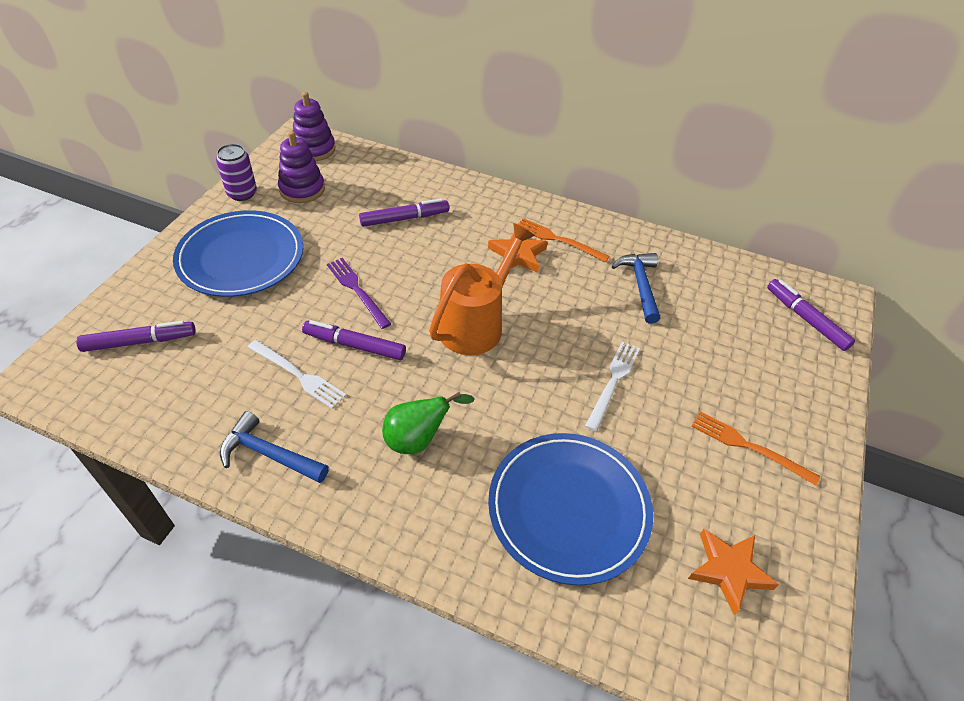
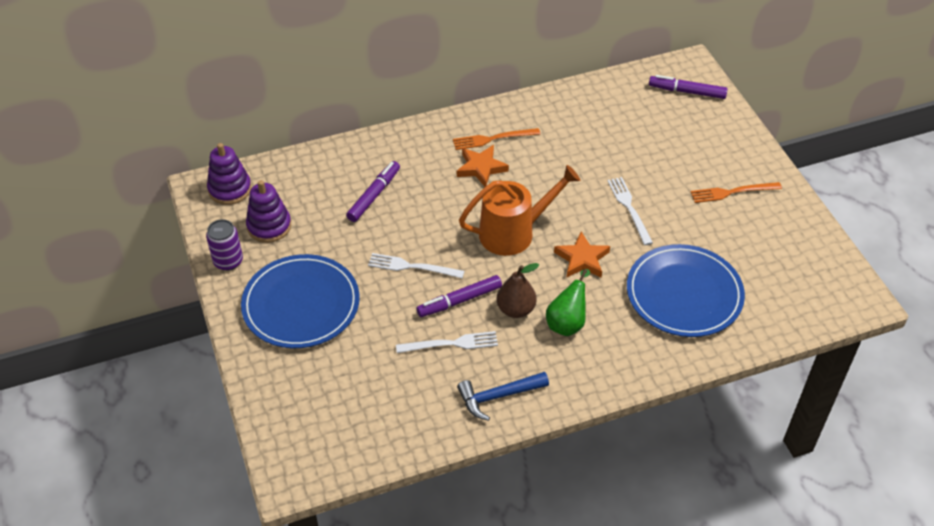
camera: 40 degrees left, 0 degrees up
purple marker [76,321,196,352] -> none
purple fork [327,258,391,329] -> white fork [368,253,464,278]
orange watering can [429,223,535,355] -> orange watering can turned 75 degrees clockwise [459,165,580,256]
blue hammer [612,253,660,324] -> none
orange star [688,529,779,615] -> orange star moved to [554,232,610,277]
none -> brown pear [497,263,539,318]

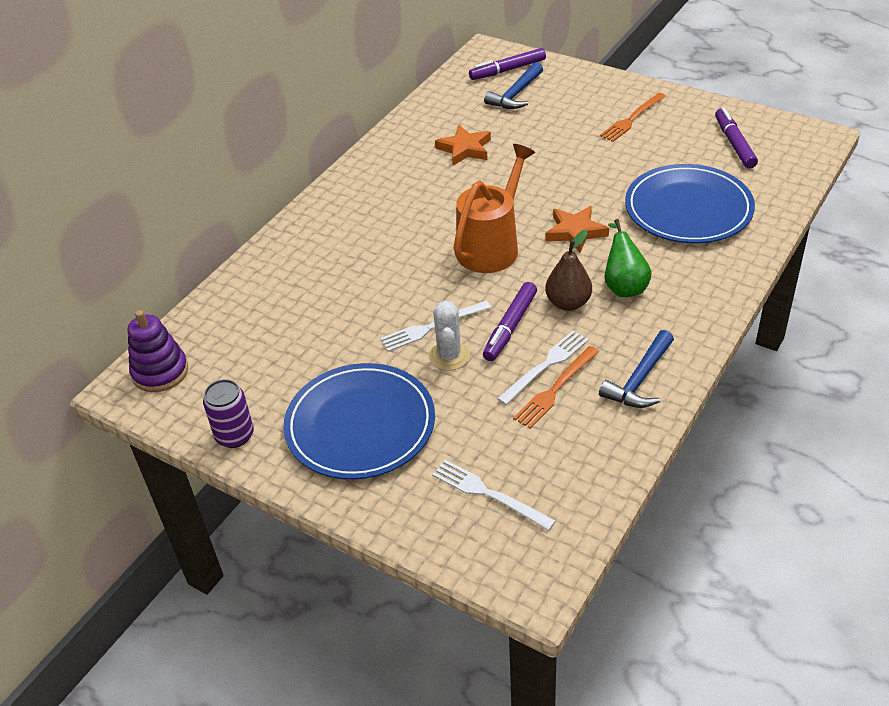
camera: 35 degrees left, 5 degrees down
purple stacking toy [246,180,291,243] -> none
purple marker [346,161,400,222] -> purple marker moved to [715,108,758,169]
orange fork [453,128,540,150] -> orange fork moved to [513,346,599,429]
orange star [457,145,509,187] -> orange star moved to [435,125,491,165]
white fork [607,177,653,245] -> white fork moved to [432,460,556,531]
none -> white cactus [429,301,470,371]
none -> blue hammer [484,62,543,109]

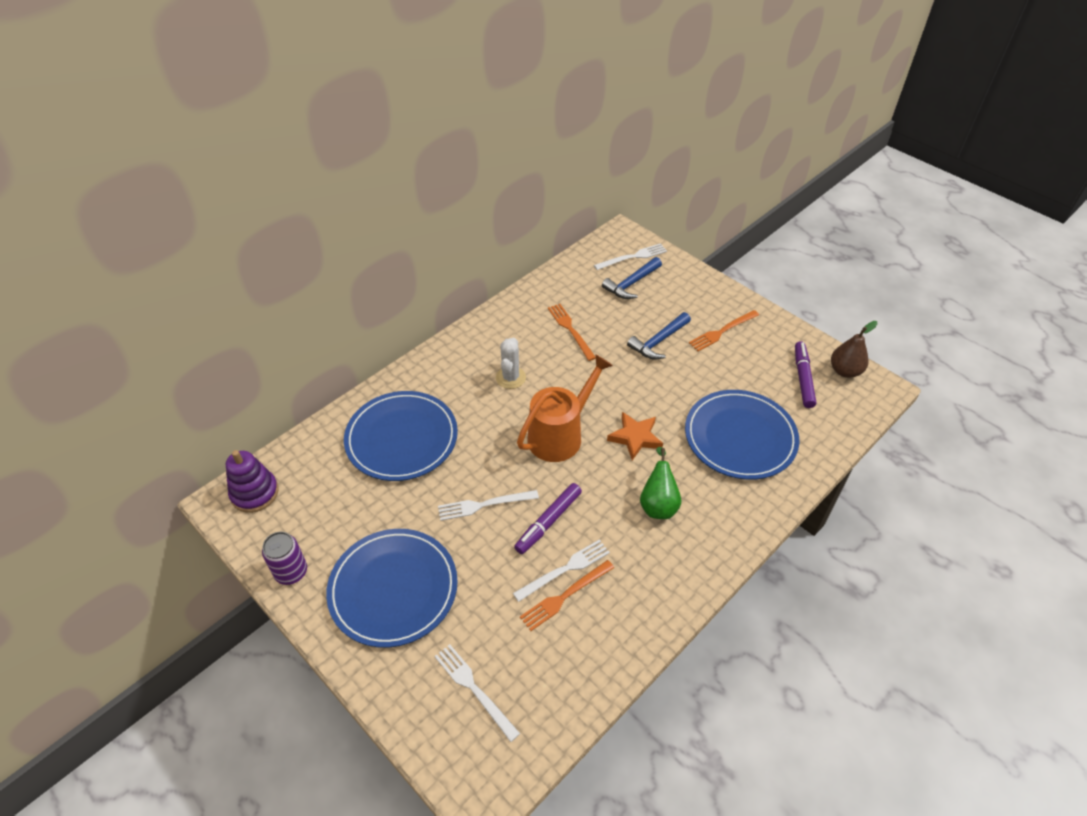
camera: 10 degrees right, 5 degrees up
white cactus [429,301,470,371] -> white cactus moved to [496,338,526,389]
orange star [435,125,491,165] -> orange fork [548,304,596,361]
purple marker [469,48,546,80] -> white fork [594,243,667,270]
brown pear [545,230,592,311] -> brown pear moved to [831,321,878,378]
blue hammer [599,330,674,408] -> blue hammer moved to [627,312,691,359]
none -> blue plate [344,391,458,481]

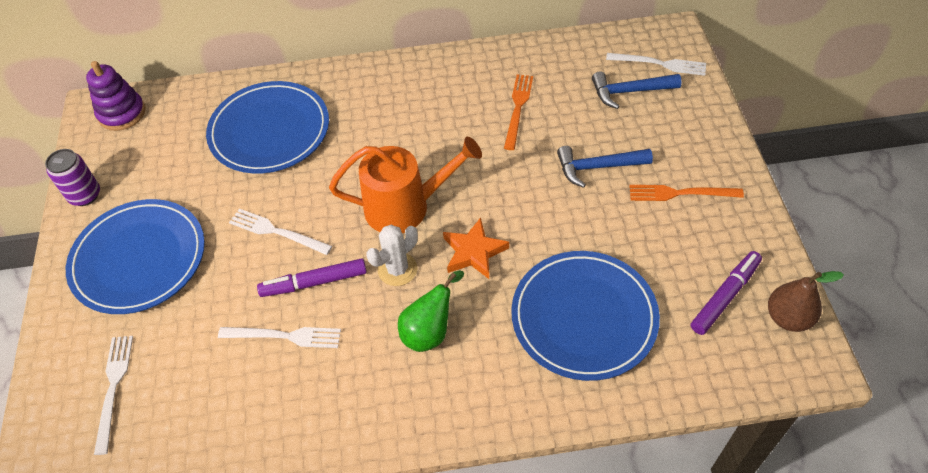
camera: 40 degrees right, 5 degrees up
white cactus [496,338,526,389] -> white cactus moved to [366,225,418,286]
orange fork [520,560,614,631] -> none

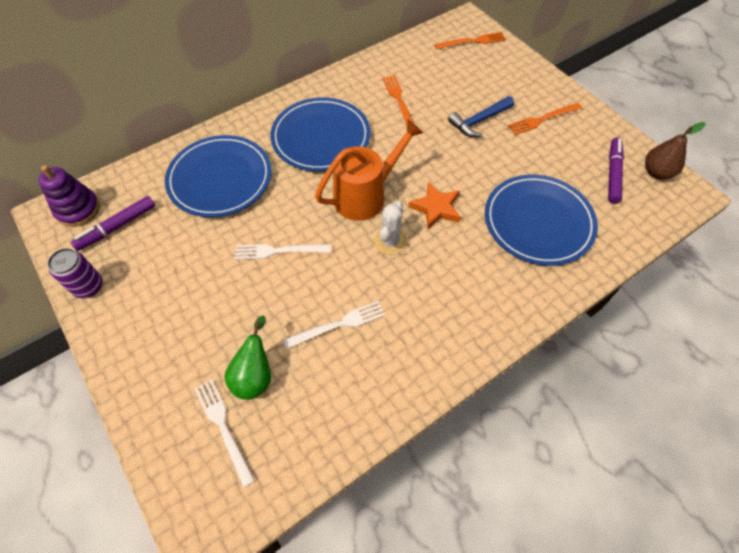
camera: 30 degrees left, 5 degrees up
blue plate [66,199,205,314] -> blue plate moved to [270,97,370,171]
purple marker [257,258,367,297] -> purple marker moved to [70,196,155,251]
green pear [398,270,464,352] -> green pear moved to [224,316,271,400]
blue hammer [592,72,681,109] -> none
white fork [606,53,706,76] -> orange fork [434,32,506,49]

